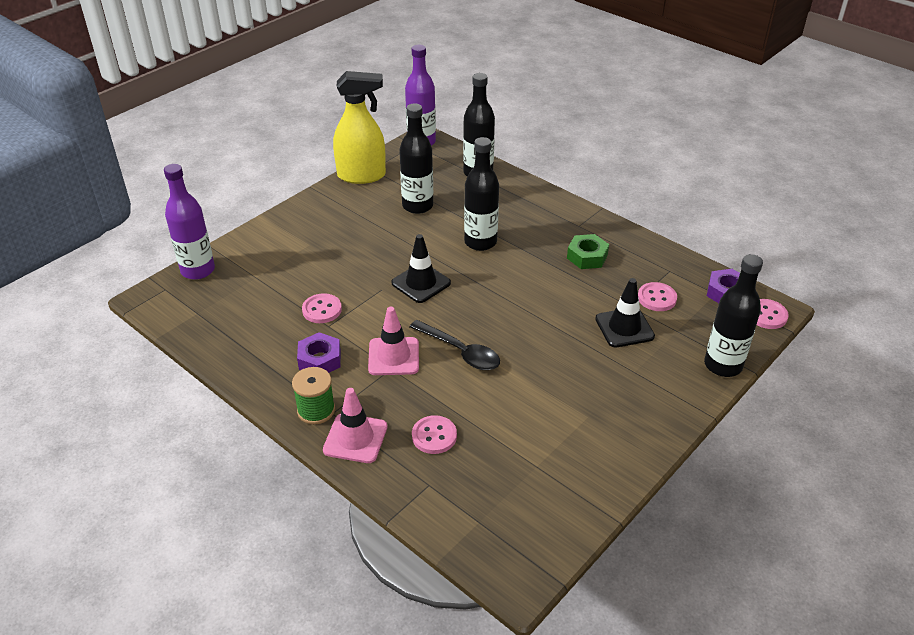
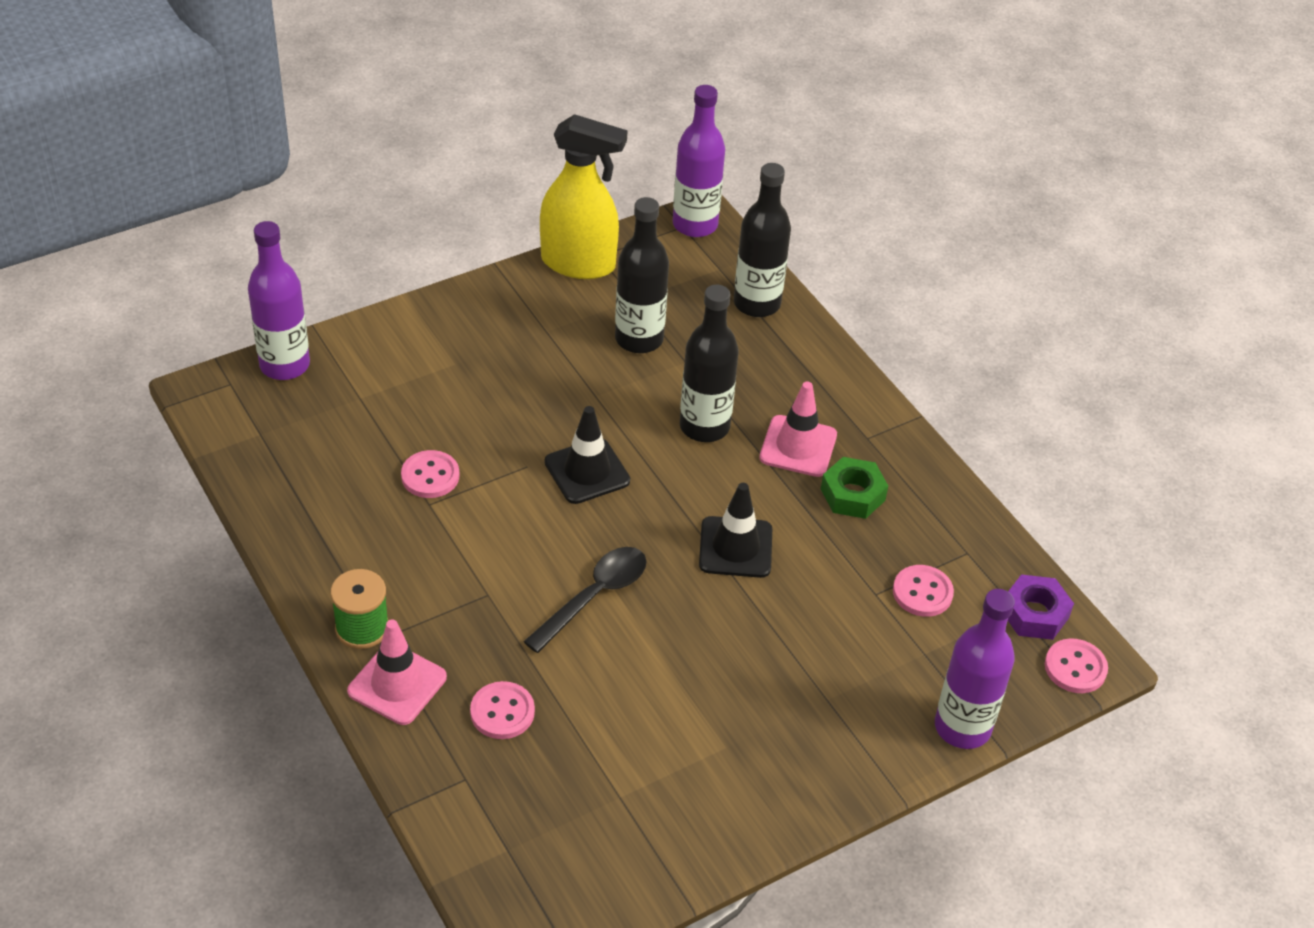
camera: 15 degrees right, 5 degrees up
purple nut [297,332,341,373] -> none
pink traffic cone [368,307,419,375] -> pink traffic cone moved to [759,381,837,477]
black spoon [409,320,500,370] -> black spoon turned 105 degrees counterclockwise [523,547,647,653]
black traffic cone [595,278,655,348] -> black traffic cone moved to [699,483,772,578]
black bottle [704,254,763,377] -> purple bottle [935,589,1015,749]

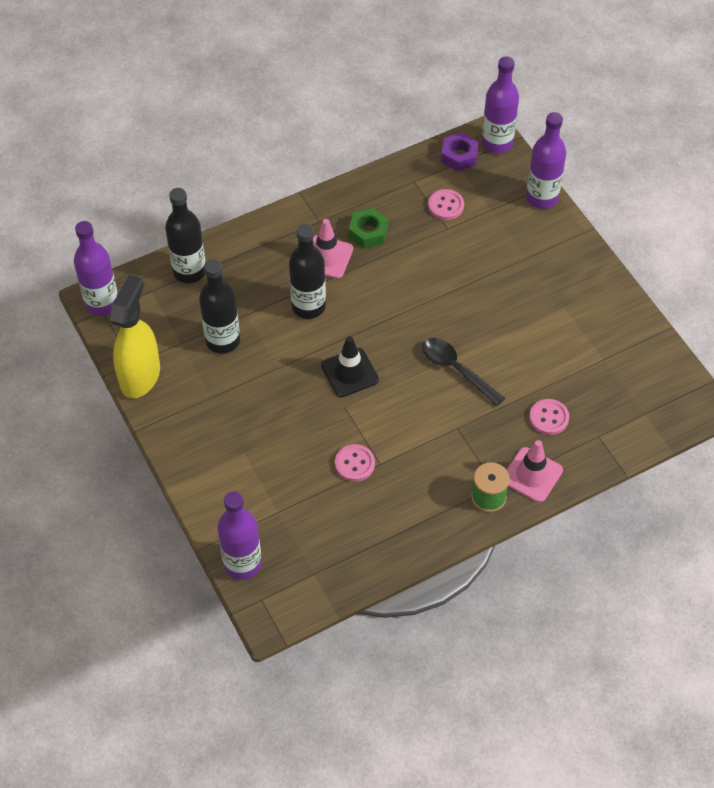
camera: 85 degrees left, 10 degrees up
black traffic cone [699,483,772,578] -> none
pink button [1045,638,1108,693] -> purple bottle [481,57,519,154]

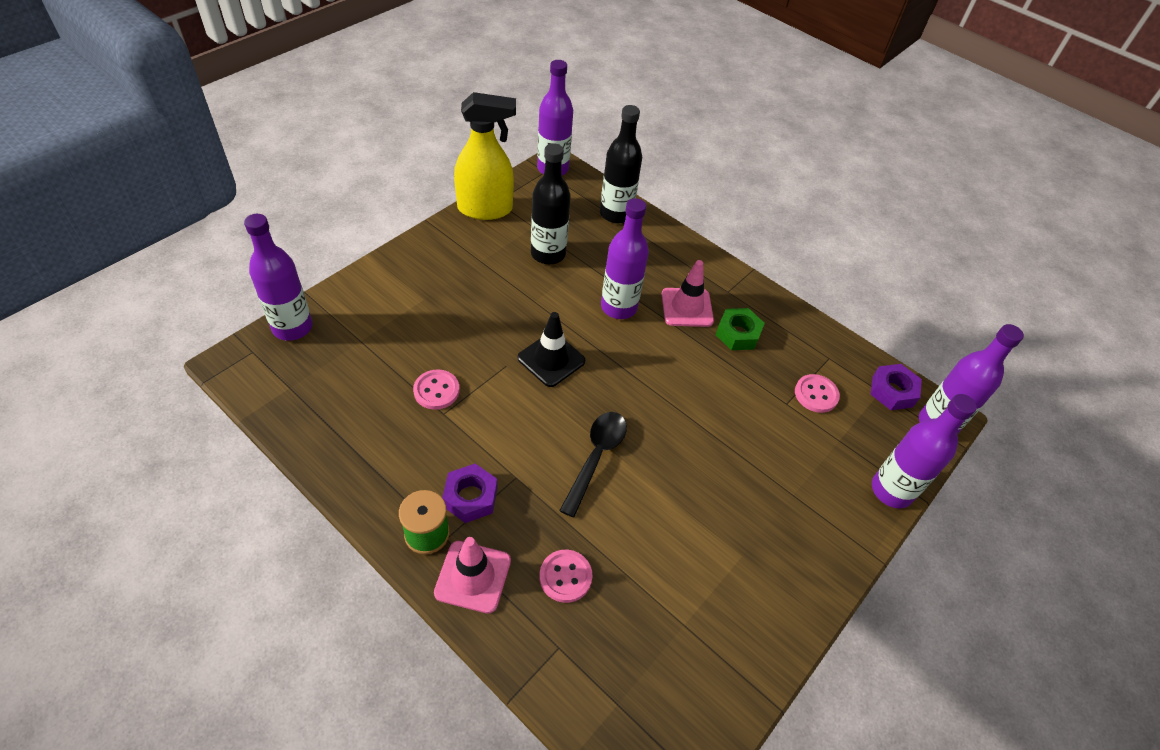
camera: 65 degrees right, 5 degrees down
black bottle [289,224,326,319] -> purple bottle [601,198,649,319]
none -> purple nut [442,464,497,523]

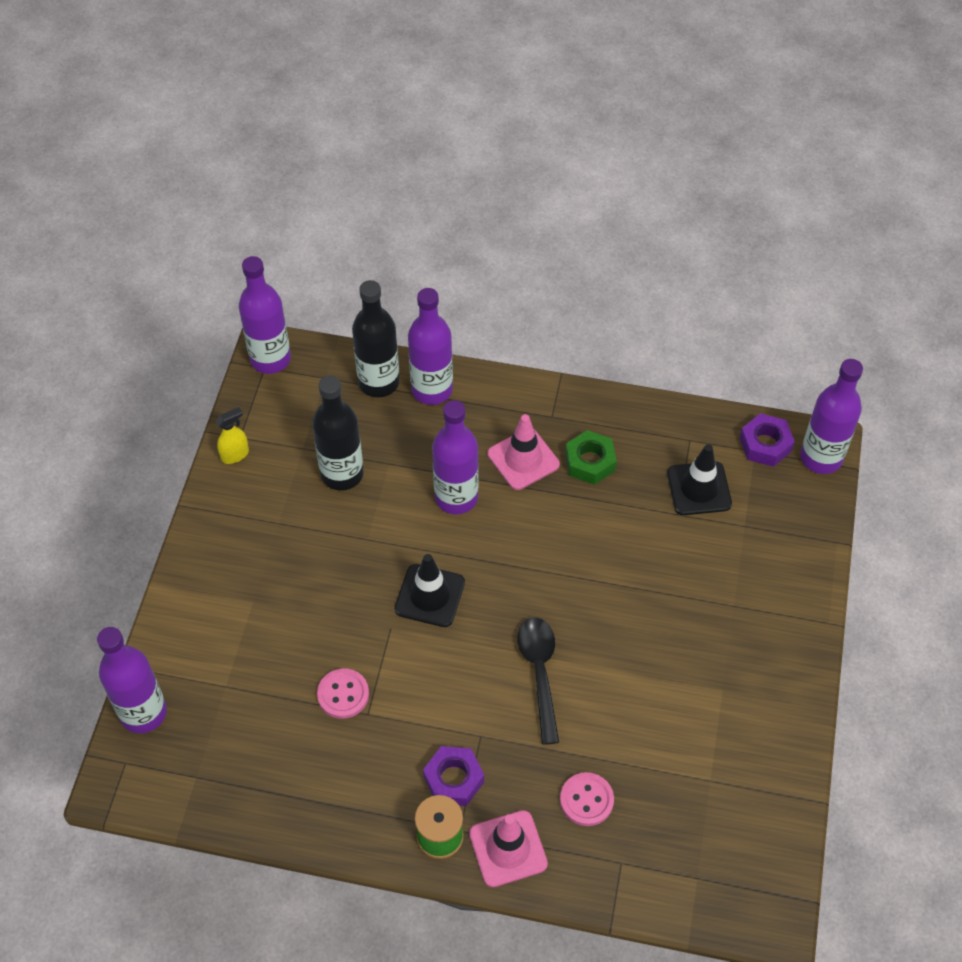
camera: 25 degrees left, 5 degrees up
yellow spray bottle [454,92,516,220] -> yellow spray bottle [216,407,249,464], size x0.43
pink button [795,374,840,413] -> black traffic cone [667,444,732,515]
purple bottle [872,394,977,508] -> purple bottle moved to [408,288,453,405]

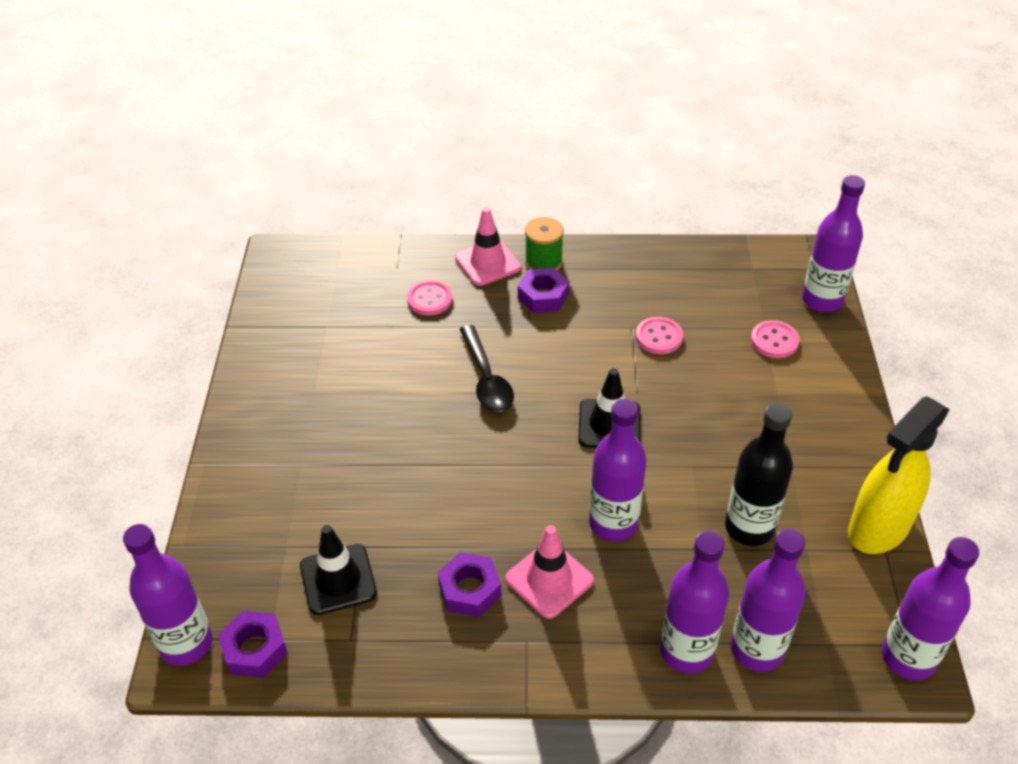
camera: 170 degrees right, 10 degrees down
yellow spray bottle [216,407,249,464] -> yellow spray bottle [848,396,950,554], size x2.31
black bottle [352,280,400,397] -> purple bottle [731,529,806,672]
green nut [565,430,617,485] -> purple nut [438,552,501,617]
none -> pink button [751,320,800,358]

